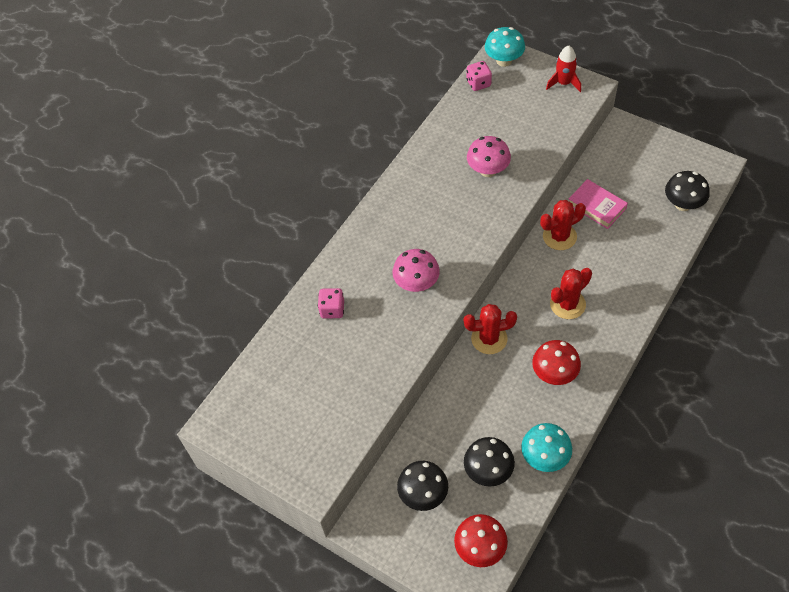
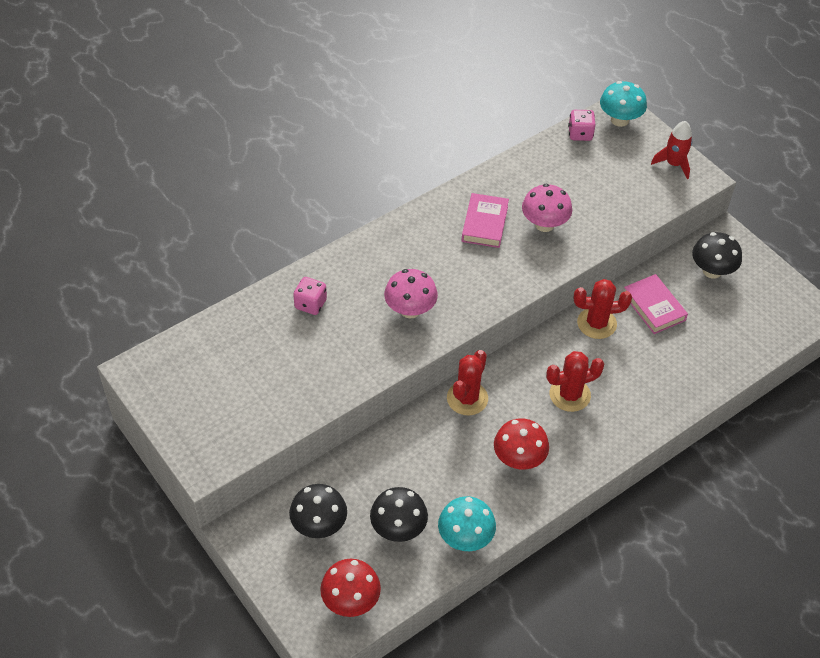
camera: 15 degrees right, 5 degrees down
red cactus [464,304,517,354] -> red cactus turned 75 degrees counterclockwise [447,350,488,415]
black mushroom [665,171,710,211] -> black mushroom moved to [692,232,742,279]
none -> pink book [462,193,509,248]

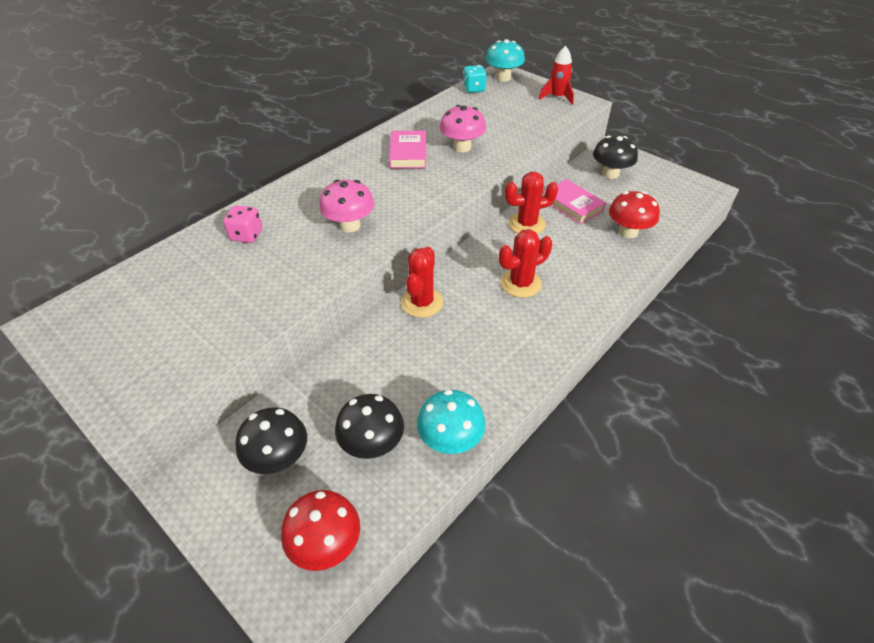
camera: 10 degrees left, 5 degrees down
red mushroom [494,418,549,469] -> red mushroom moved to [609,191,660,238]
pink dice [568,110,595,141] -> turquoise dice [463,65,487,93]

